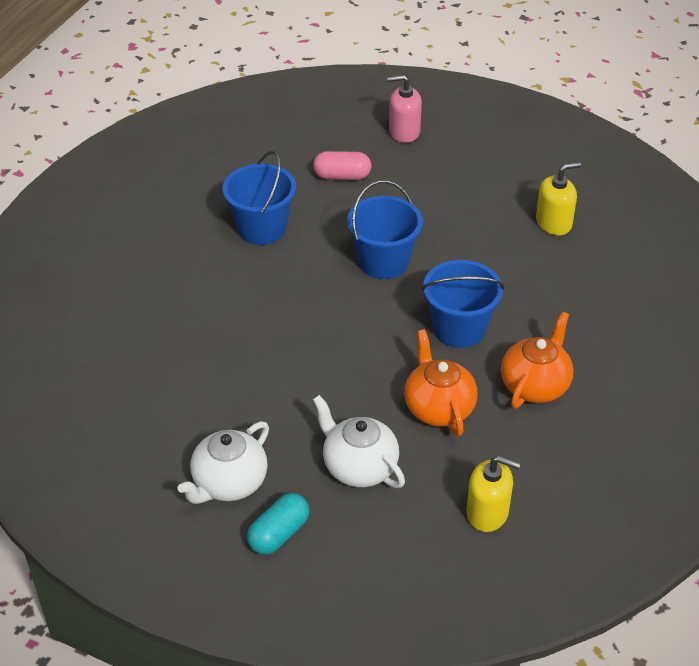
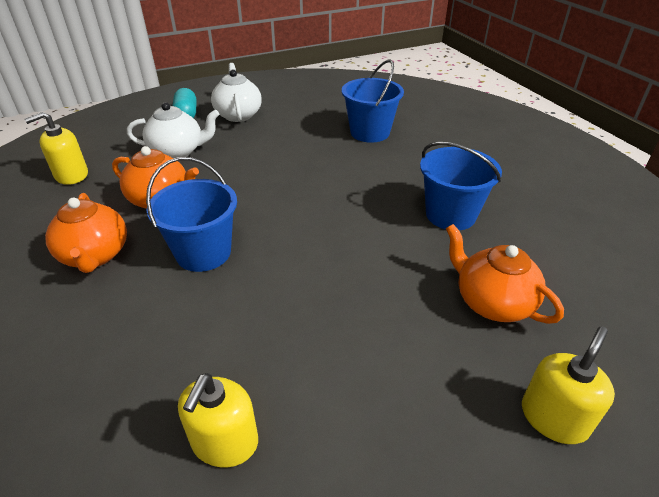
camera: 130 degrees right, 5 degrees down
pink capsule [313,151,371,180] -> orange teapot [446,224,564,324]
blue bucket [347,180,423,279] -> blue bucket moved to [342,60,404,143]
pink soap dispenser [387,75,422,143] -> yellow soap dispenser [522,326,615,444]

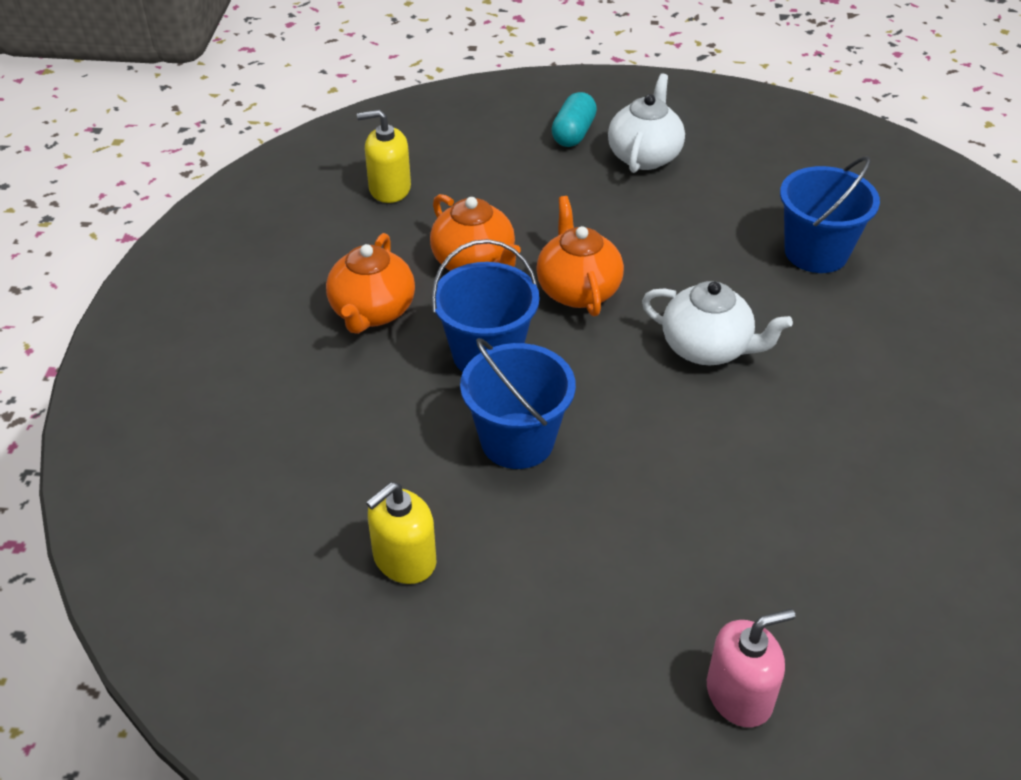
camera: 30 degrees right, 5 degrees up
white teapot [127,102,219,158] -> white teapot moved to [642,281,793,365]
blue bucket [420,142,502,230] -> blue bucket moved to [460,338,576,469]
orange teapot [446,224,564,324] -> orange teapot moved to [536,196,624,316]
yellow soap dispenser [522,326,615,444] -> pink soap dispenser [707,609,795,728]

